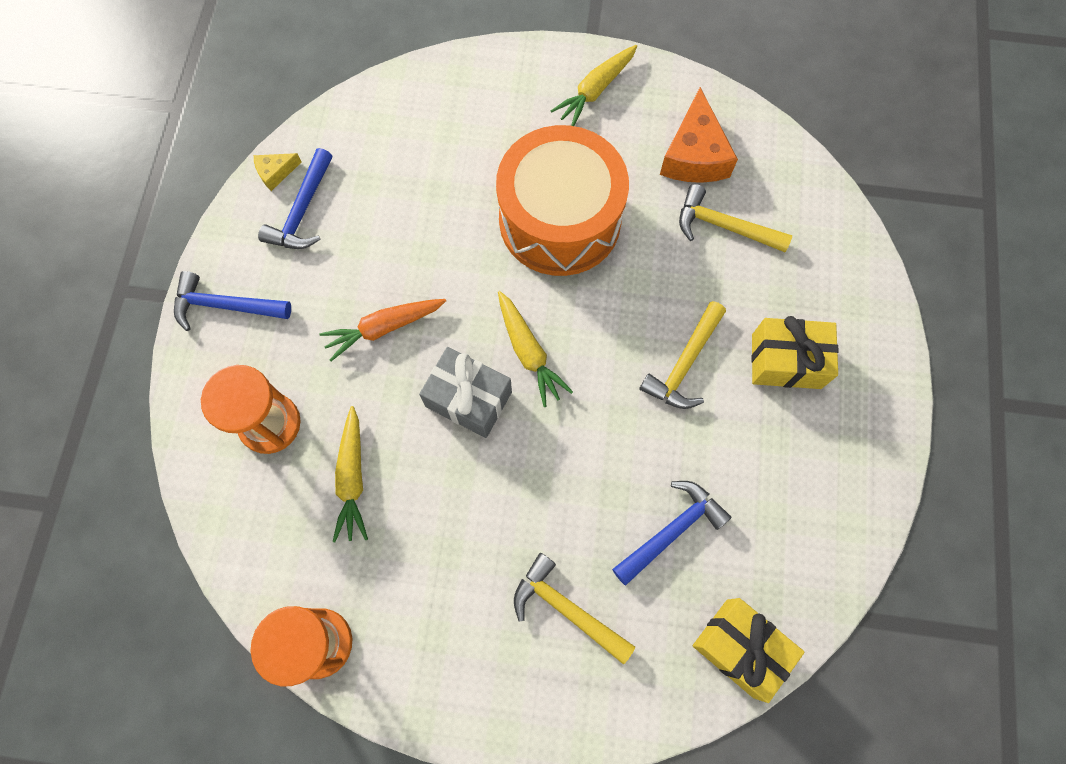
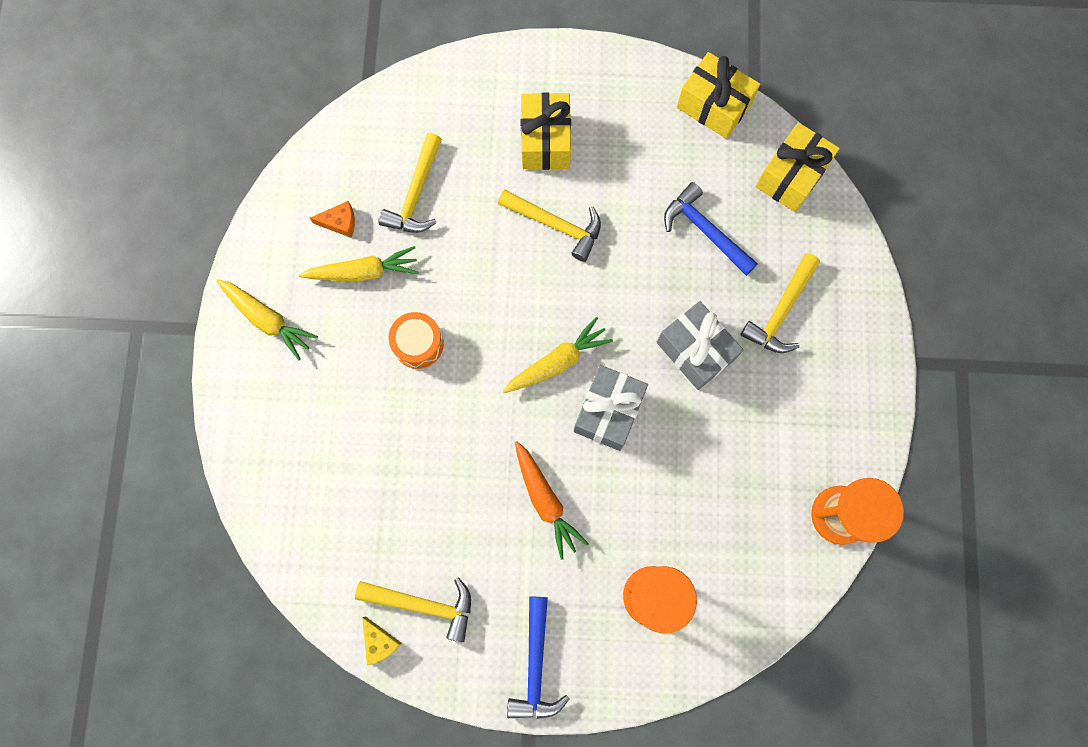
camera: 95 degrees left, 5 degrees up
blue hammer [258,148,332,249] -> yellow hammer [355,577,471,642]
yellow carrot [333,406,368,542] -> yellow carrot moved to [299,246,419,281]
orange drum [496,125,629,276] -> orange drum [389,312,444,369], size x0.42
orange cheese [660,87,738,183] -> orange cheese [310,201,355,238], size x0.49
none -> grey gift [657,301,744,390]
none -> yellow gift [677,52,760,139]

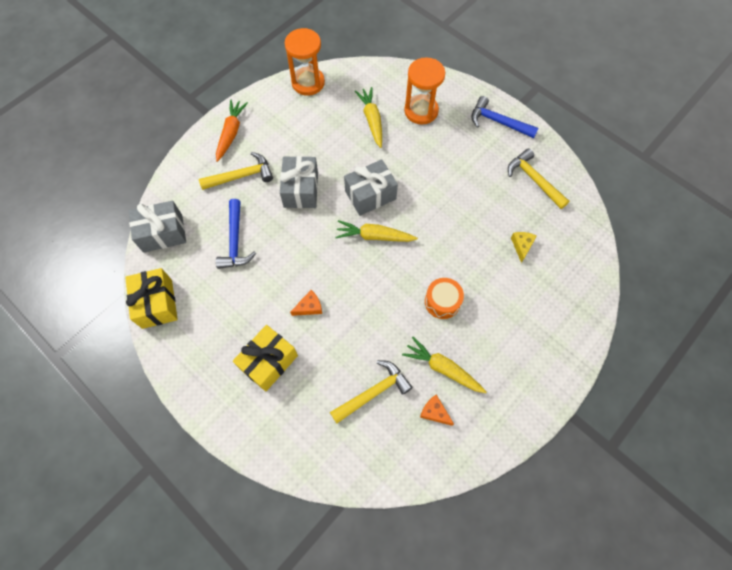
camera: 140 degrees left, 10 degrees down
yellow carrot [217,279,318,360] -> yellow carrot moved to [355,87,382,148]
yellow cheese [362,616,402,665] -> yellow cheese moved to [511,232,537,263]
yellow hammer [498,189,601,262] -> orange cheese [290,290,322,316]
blue hammer [507,597,569,719] -> blue hammer turned 105 degrees counterclockwise [471,96,539,138]
orange carrot [515,441,589,560] -> orange carrot moved to [216,99,248,162]
yellow gift [755,122,840,212] -> grey gift [129,201,186,253]

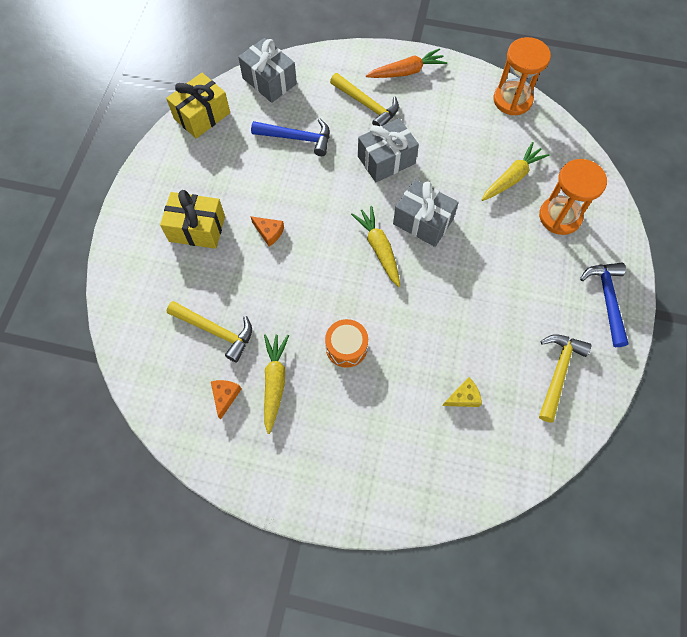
camera: 60 degrees right, 0 degrees up
blue hammer [216,199,256,269] -> blue hammer turned 135 degrees counterclockwise [251,118,330,156]

